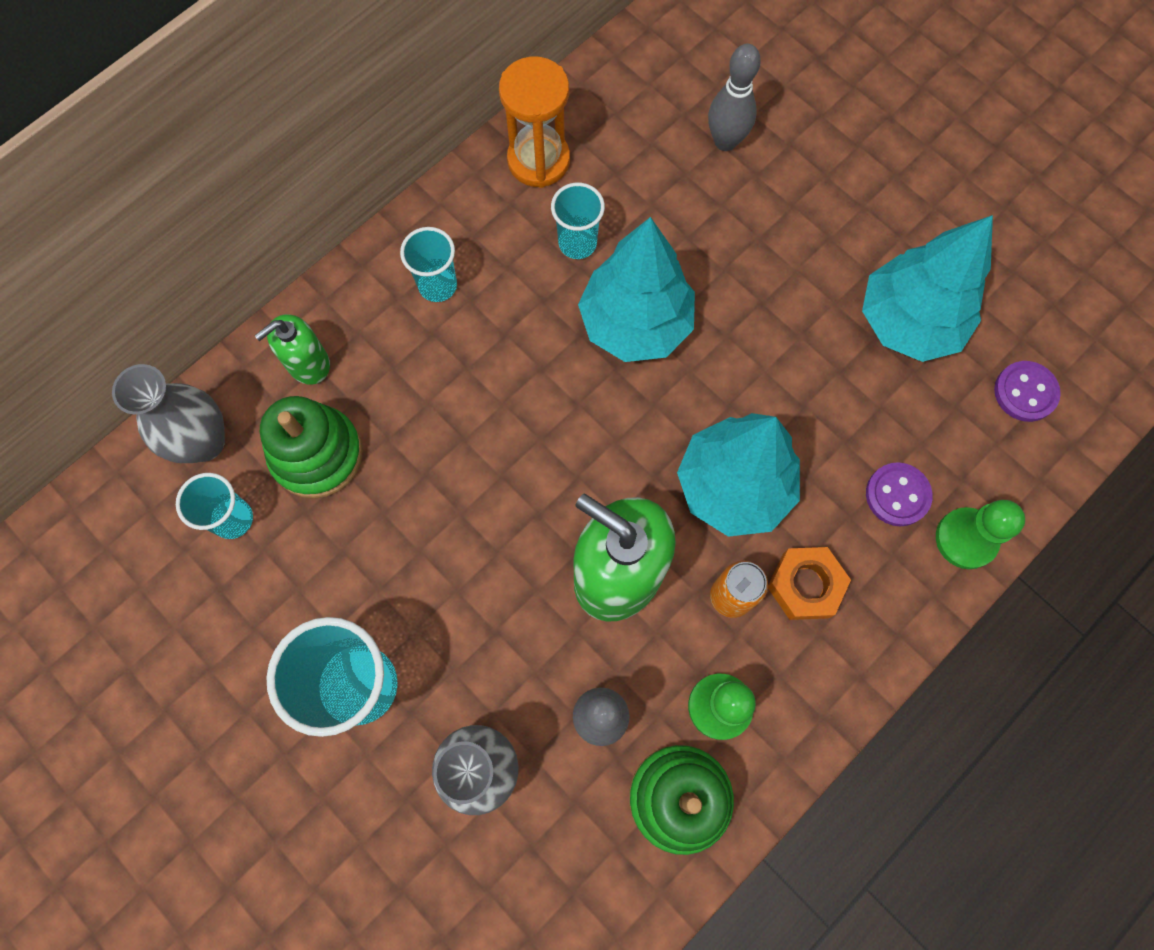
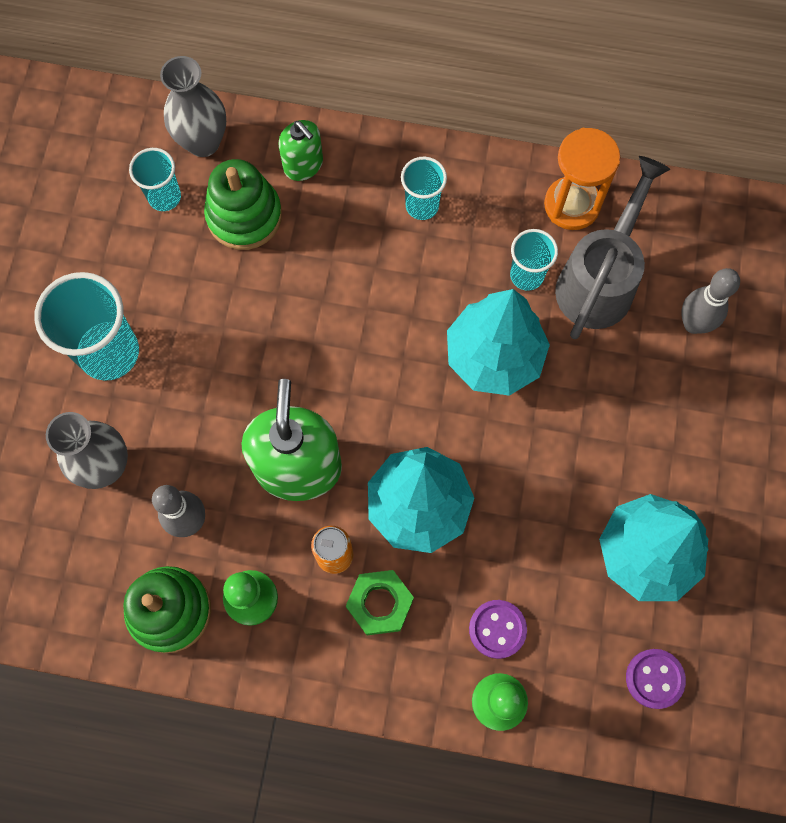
camera: 55 degrees right, 0 degrees up
green soap dispenser [255,314,330,384] -> green soap dispenser turned 150 degrees counterclockwise [279,120,323,181]
orange nut [768,547,851,620] -> green nut [346,570,414,635]
none -> grey watering can [555,156,670,339]

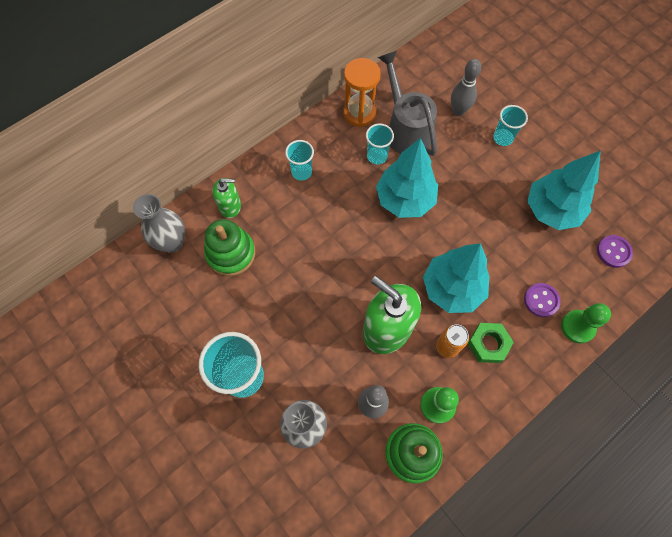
camera: 50 degrees left, 5 degrees down
turquoise cup [129,148,181,211] -> turquoise cup moved to [493,105,528,146]

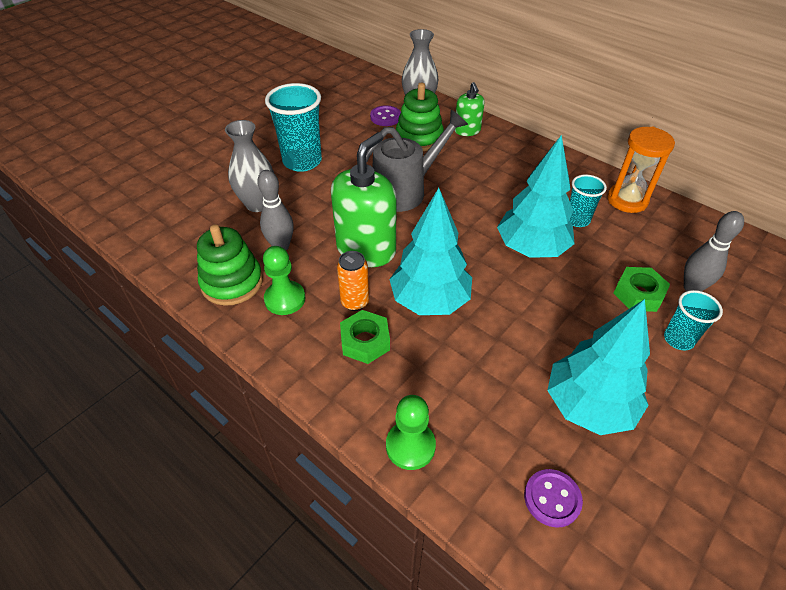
camera: 80 degrees right, 20 degrees down
turquoise cup [285,140,314,181] -> none
grey watering can [378,51,437,156] -> grey watering can moved to [366,110,468,212]
purple button [524,283,561,317] -> purple button moved to [370,105,401,126]
none -> green nut [613,267,670,312]

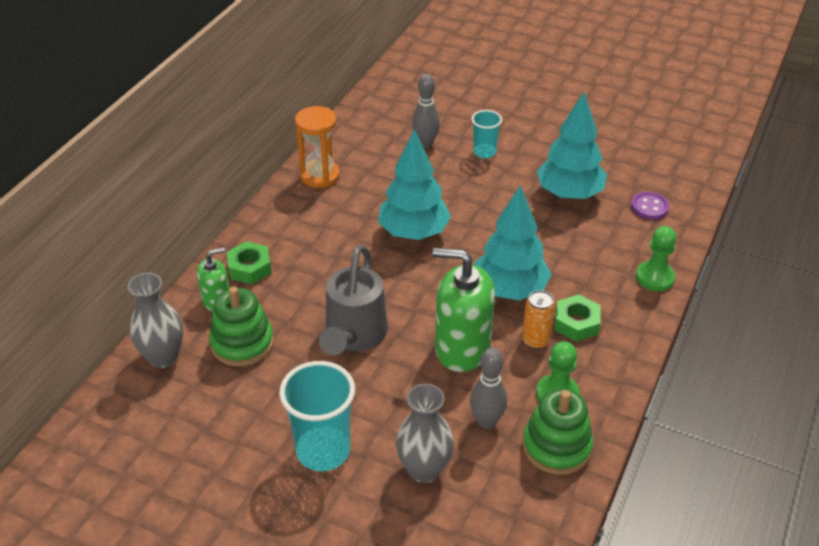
camera: 105 degrees left, 5 degrees down
grey watering can [366,110,468,212] -> grey watering can turned 120 degrees counterclockwise [319,244,388,355]
purple button [370,105,401,126] -> none
turquoise cup [569,174,607,227] -> none
green nut [613,267,670,312] -> green nut moved to [227,241,272,284]

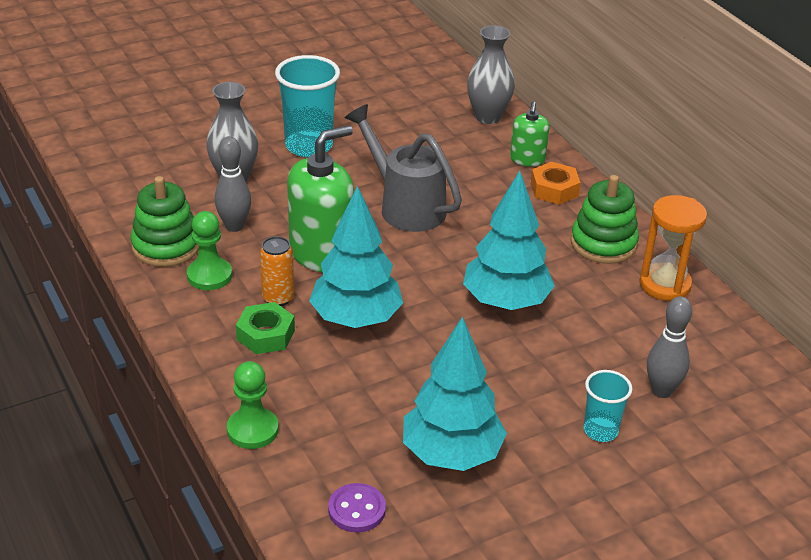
camera: 125 degrees right, 5 degrees down
green stacking toy [209,287,274,366] -> green stacking toy moved to [571,175,639,264]
green nut [227,241,272,284] -> orange nut [531,162,581,205]

